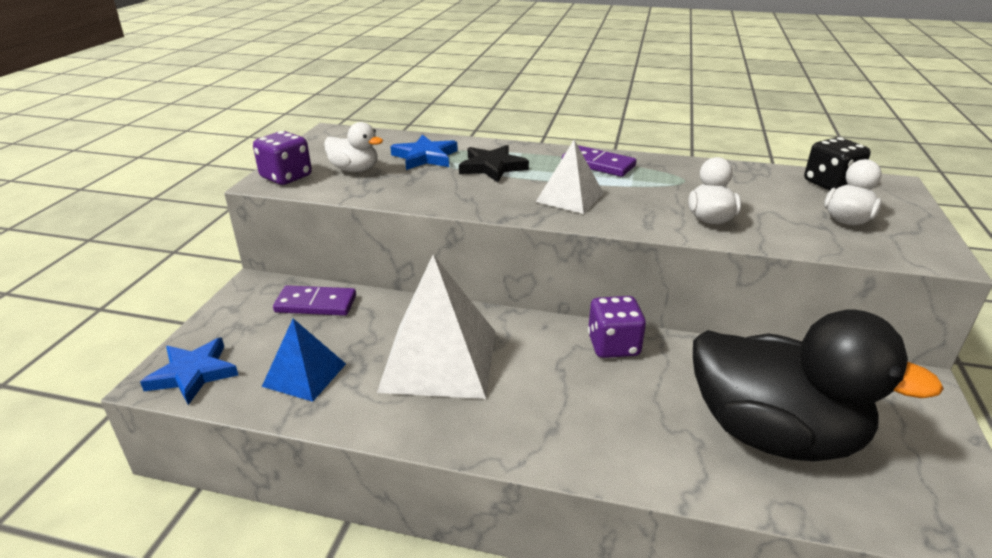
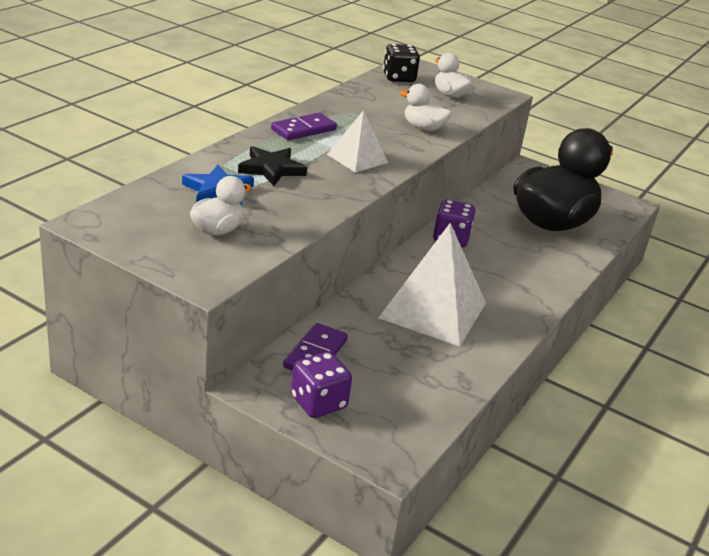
camera: 75 degrees left, 0 degrees up
blue star [140,337,238,405] -> none
purple dice [253,131,312,185] -> purple dice moved to [291,352,352,418]
blue pyramid [262,319,346,402] -> none

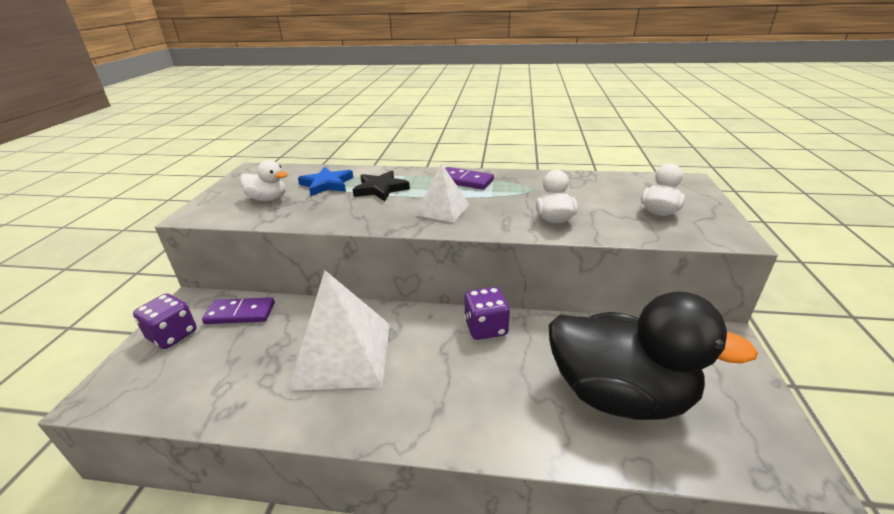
camera: 70 degrees right, 0 degrees up
black dice [383,44,420,82] -> none

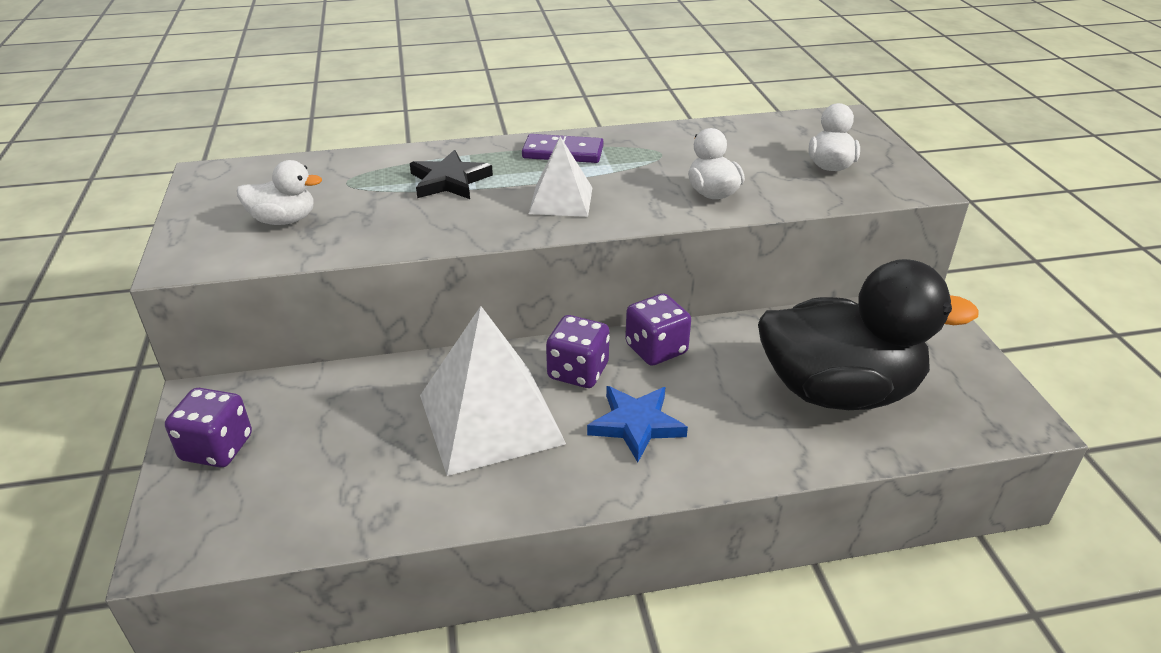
camera: 20 degrees left, 5 degrees up
purple domino [202,297,275,324] -> none
blue star [298,167,353,196] -> blue star moved to [587,386,688,462]
none -> purple dice [546,315,610,388]

